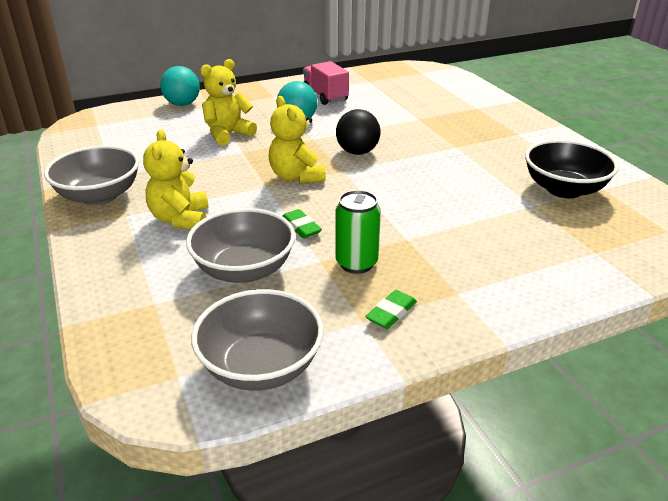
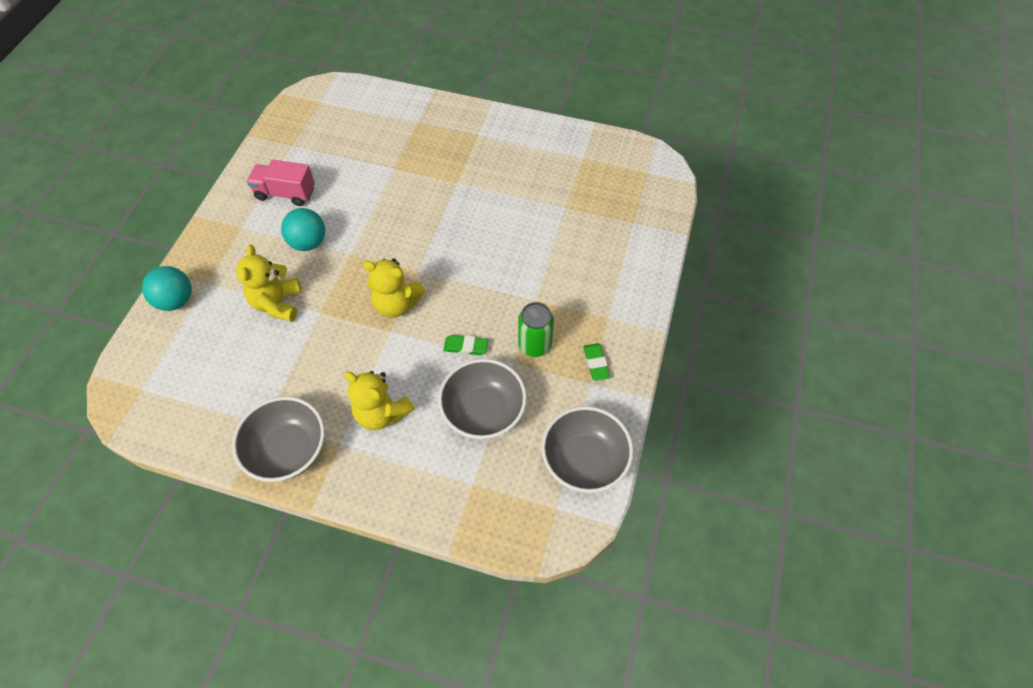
camera: 50 degrees left, 25 degrees up
black ball [336,109,381,155] -> none
black bowl [525,140,619,198] -> none

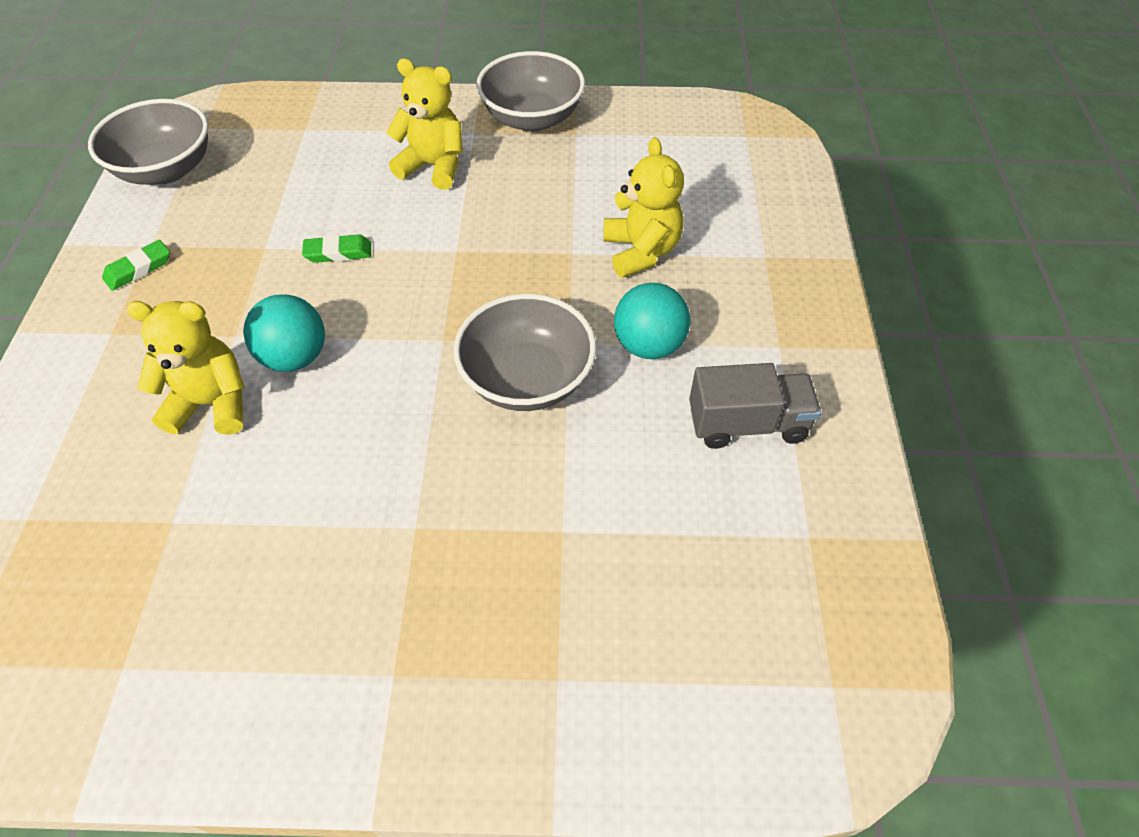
camera: 165 degrees right, 5 degrees down
turquoise ball [142,266,192,311] -> turquoise ball moved to [243,294,325,372]
pink truck [247,160,315,206] -> grey truck [689,363,821,449]
yellow teddy bear [363,259,425,318] -> yellow teddy bear moved to [127,301,245,435]
grey bowl [438,359,527,439] -> grey bowl moved to [453,294,596,411]
green can [518,302,554,357] -> none
green eraser [583,343,610,381] -> green eraser turned 75 degrees clockwise [102,240,170,291]

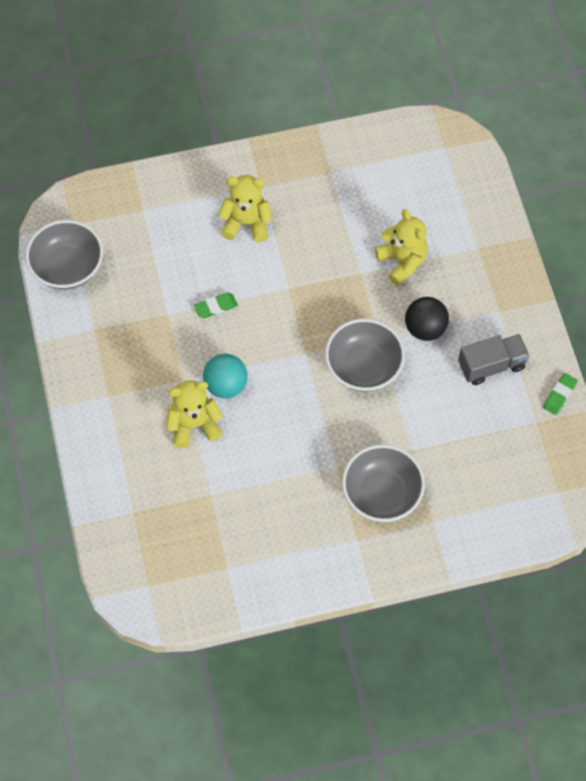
camera: 15 degrees left, 10 degrees up
green eraser [102,240,170,291] -> green eraser moved to [543,373,578,415]
grey bowl [476,51,585,132] -> grey bowl moved to [342,445,425,522]
turquoise ball [614,283,690,359] -> black ball [405,297,449,341]

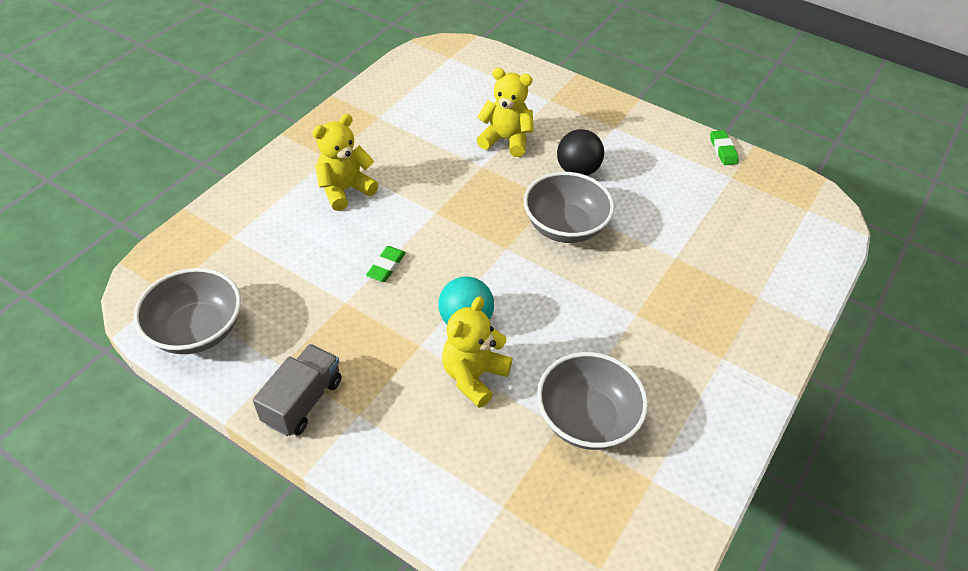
camera: 45 degrees left, 15 degrees down
grey bowl [342,445,425,522] -> grey bowl moved to [537,352,648,450]
grey truck [458,334,530,385] -> grey truck moved to [253,344,342,436]

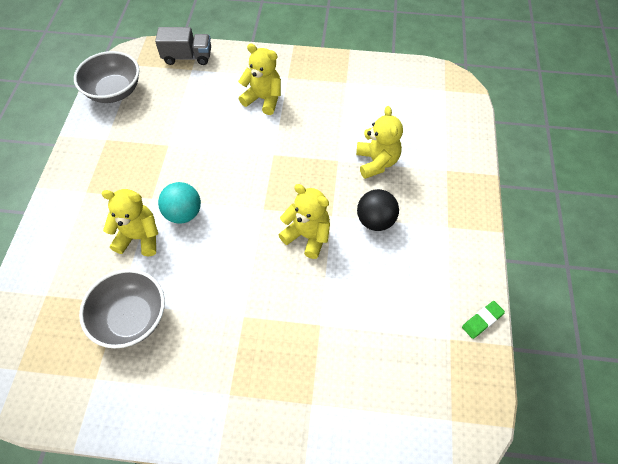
camera: 65 degrees right, 10 degrees up
grey truck [253,344,342,436] -> grey truck moved to [155,27,211,65]
green eraser [366,246,406,282] -> none
grey bowl [524,172,614,243] -> yellow teddy bear [279,184,330,259]

